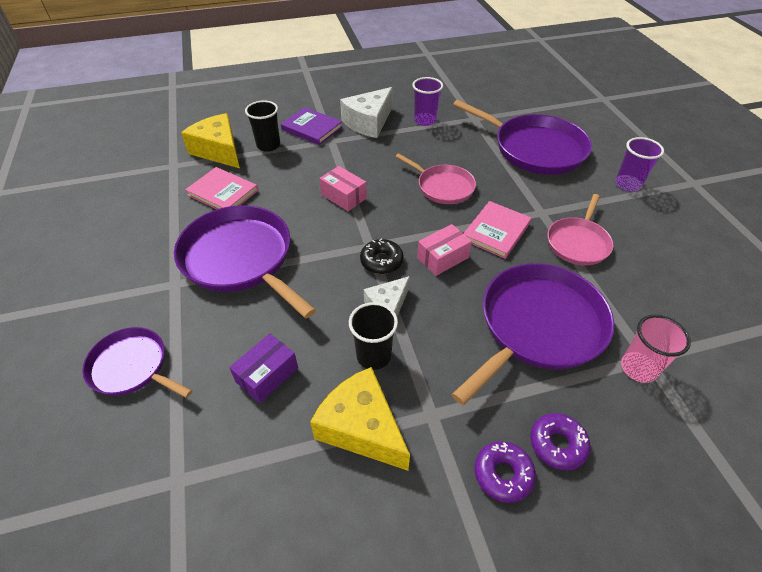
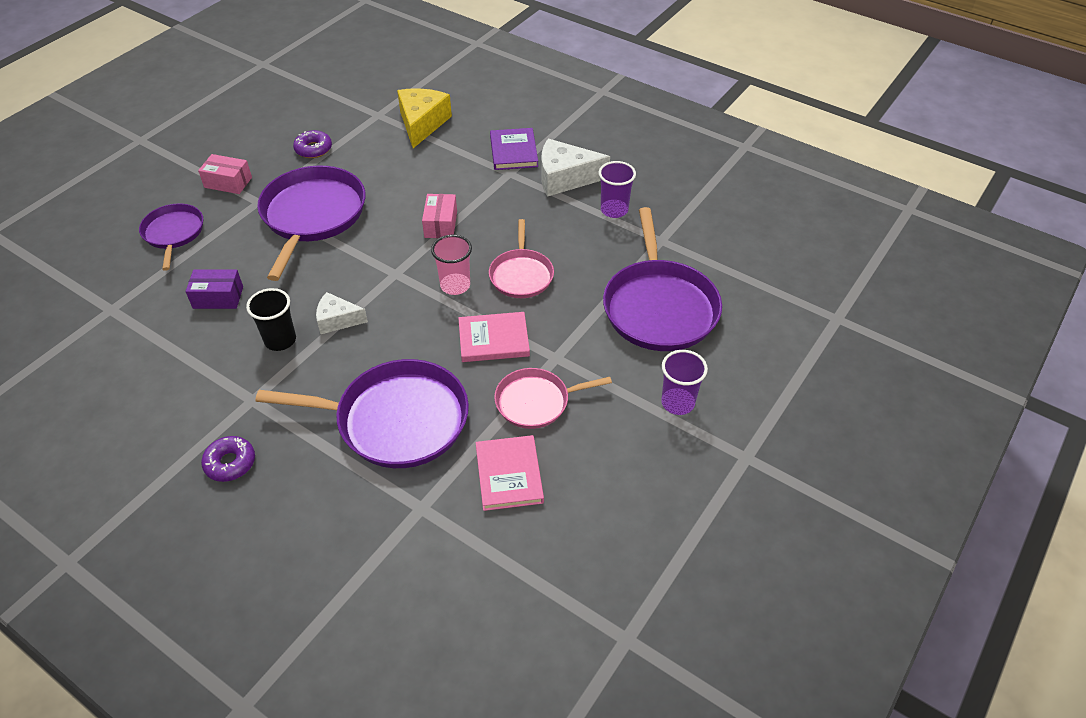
camera: 50 degrees right, 0 degrees up
pink book [185,167,258,209] -> pink book moved to [476,435,544,511]
black cup [245,100,280,152] -> none
yellow cheese [310,367,410,471] -> none
black donut [360,238,404,274] -> none
pink box [417,224,472,276] -> pink box moved to [198,154,252,194]
purple donut [530,413,591,470] -> purple donut moved to [293,130,332,158]
pink cup [621,314,691,383] -> pink cup moved to [431,235,472,295]

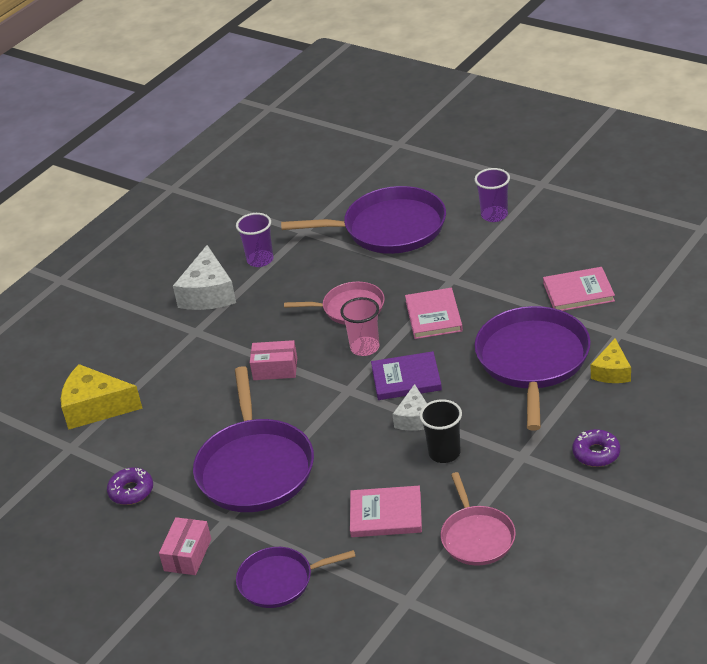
camera: 85 degrees left, 10 degrees down
purple box [186,269,243,309] -> pink book [350,486,422,537]
purple pan [257,166,366,281] -> purple pan turned 105 degrees counterclockwise [193,366,314,512]
purple book [490,128,538,170] -> purple book moved to [371,351,442,400]
pink pan [494,368,612,429] -> pink pan moved to [441,472,516,566]
none -> yellow cheese [591,338,631,383]

